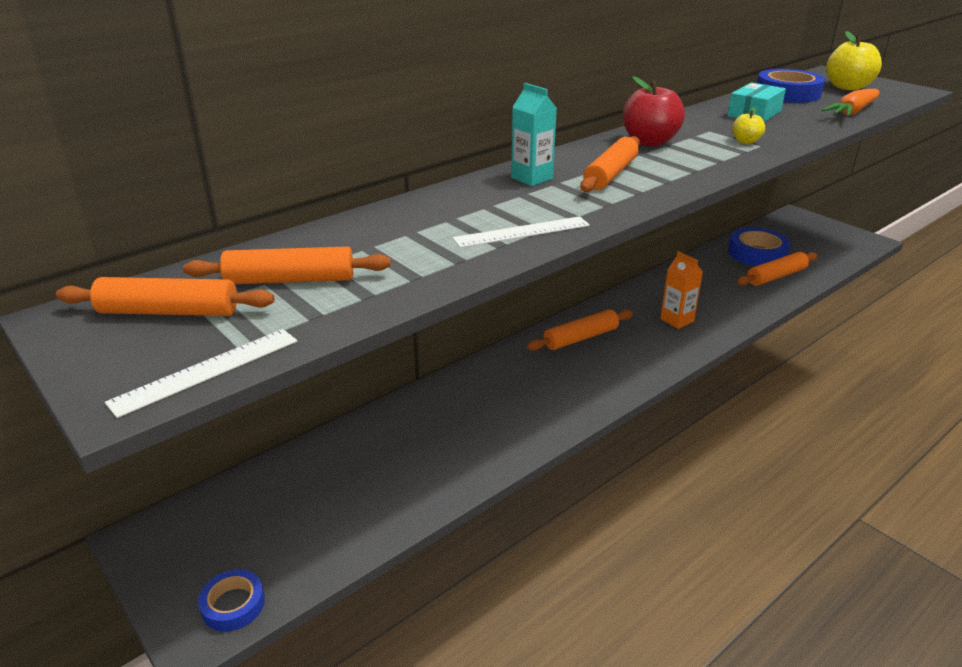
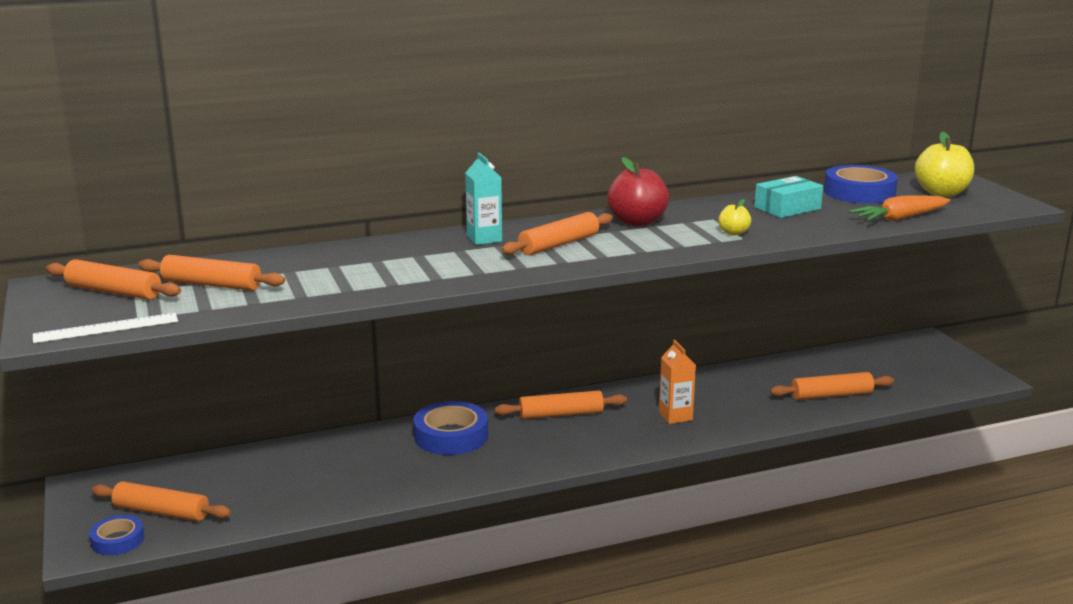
camera: 20 degrees right, 10 degrees down
white ruler [452,216,590,248] -> none
blue tape [728,228,791,266] -> blue tape moved to [413,401,488,455]
none -> orange rolling pin [91,481,231,521]

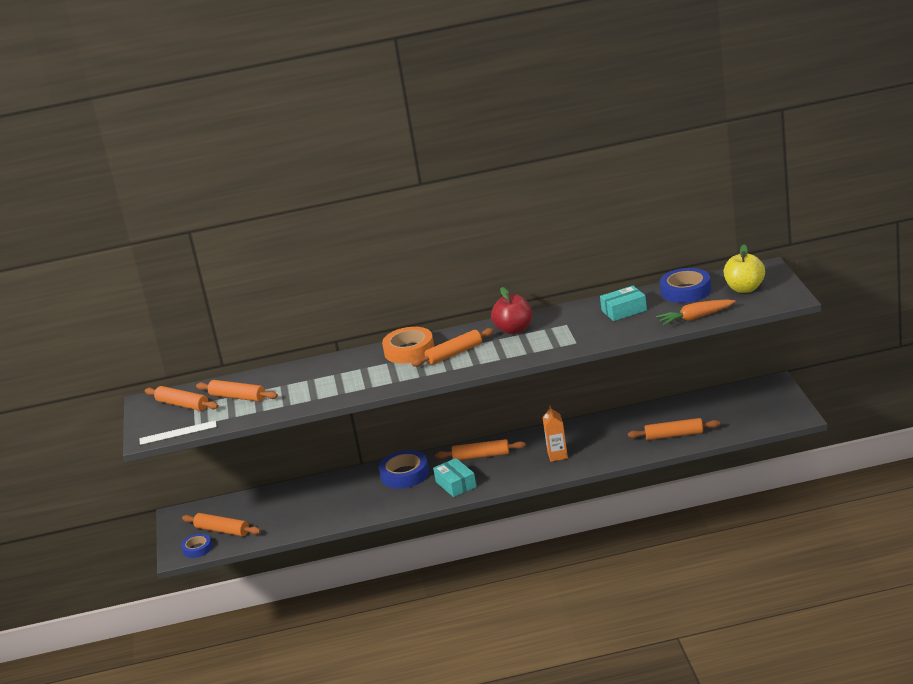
camera: 15 degrees right, 5 degrees up
turquoise carton [465,153,502,245] -> orange tape [382,327,434,364]
yellow apple [718,199,751,235] -> none
none -> turquoise box [433,458,477,497]

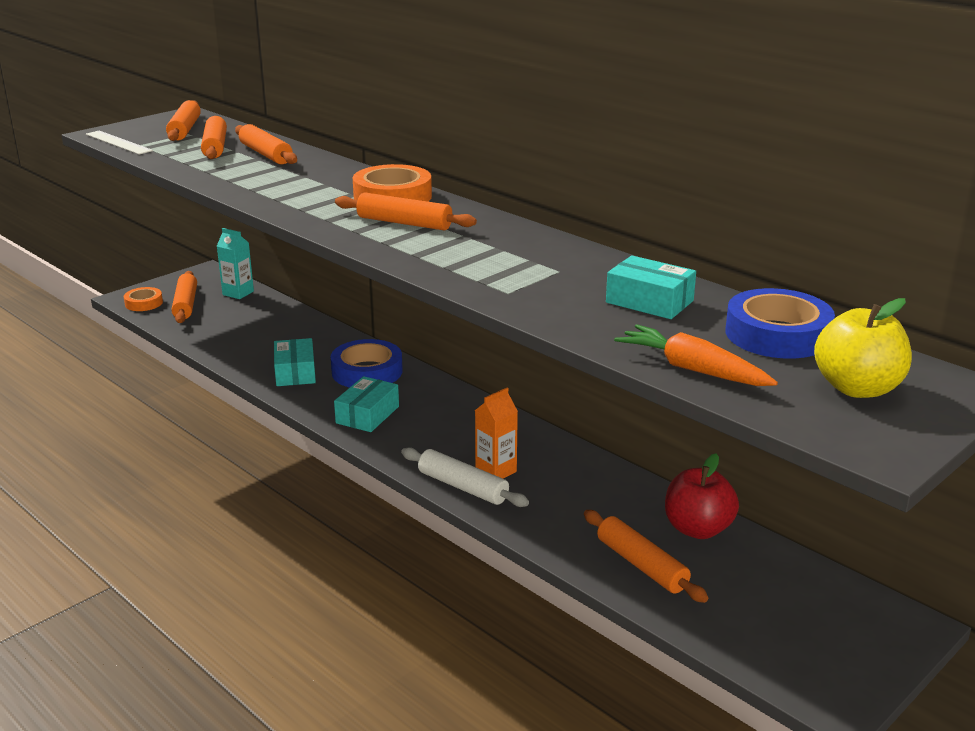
camera: 50 degrees right, 0 degrees up
blue tape [181,534,212,558] -> orange tape [124,287,163,311]
orange rolling pin [435,439,526,460] -> orange rolling pin moved to [235,124,297,164]
red apple [491,287,532,334] -> red apple moved to [665,453,739,539]
none -> turquoise carton [217,228,254,299]
none -> turquoise box [274,338,316,386]
none -> white rolling pin [401,447,529,507]

